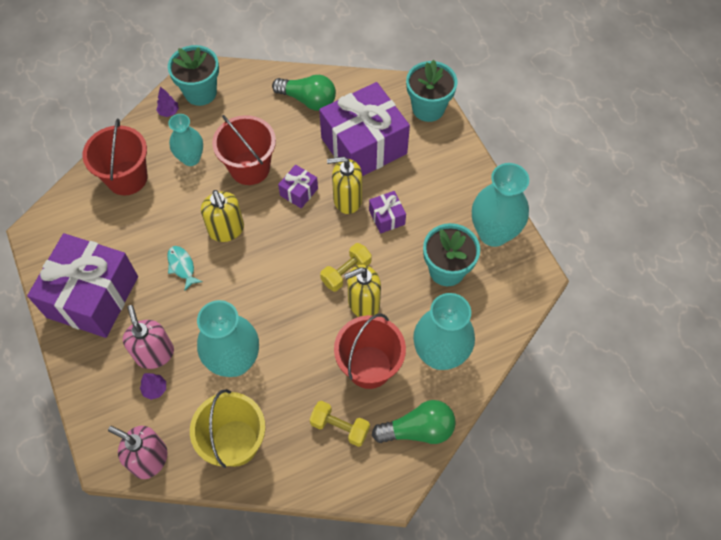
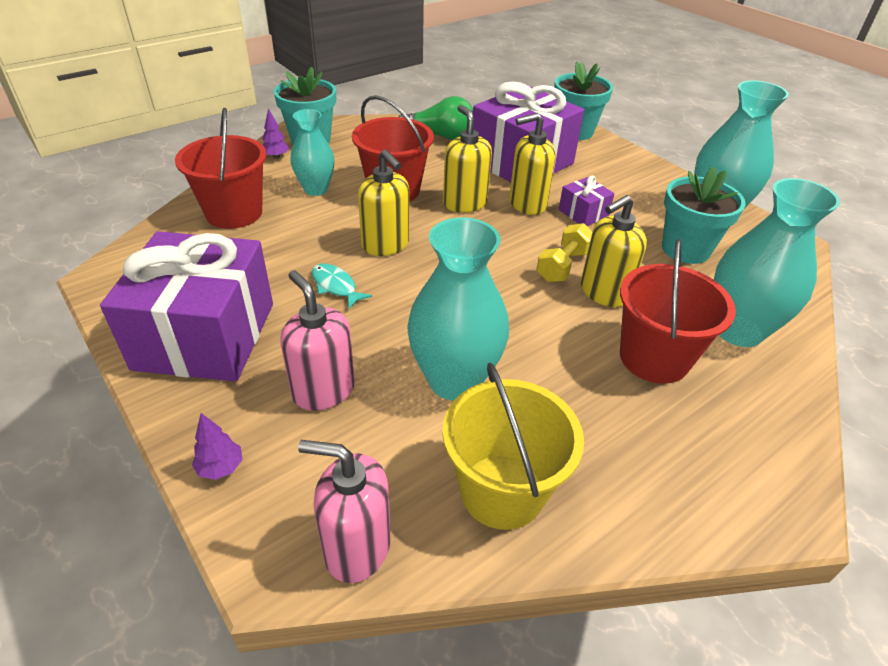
camera: 15 degrees left, 20 degrees down
purple tree [140,373,166,400] -> purple tree moved to [192,413,243,480]
purple gift [278,165,318,208] -> yellow soap dispenser [443,105,492,213]
yellow dumbbell [309,401,370,447] -> none
green light bulb [372,400,456,444] -> none

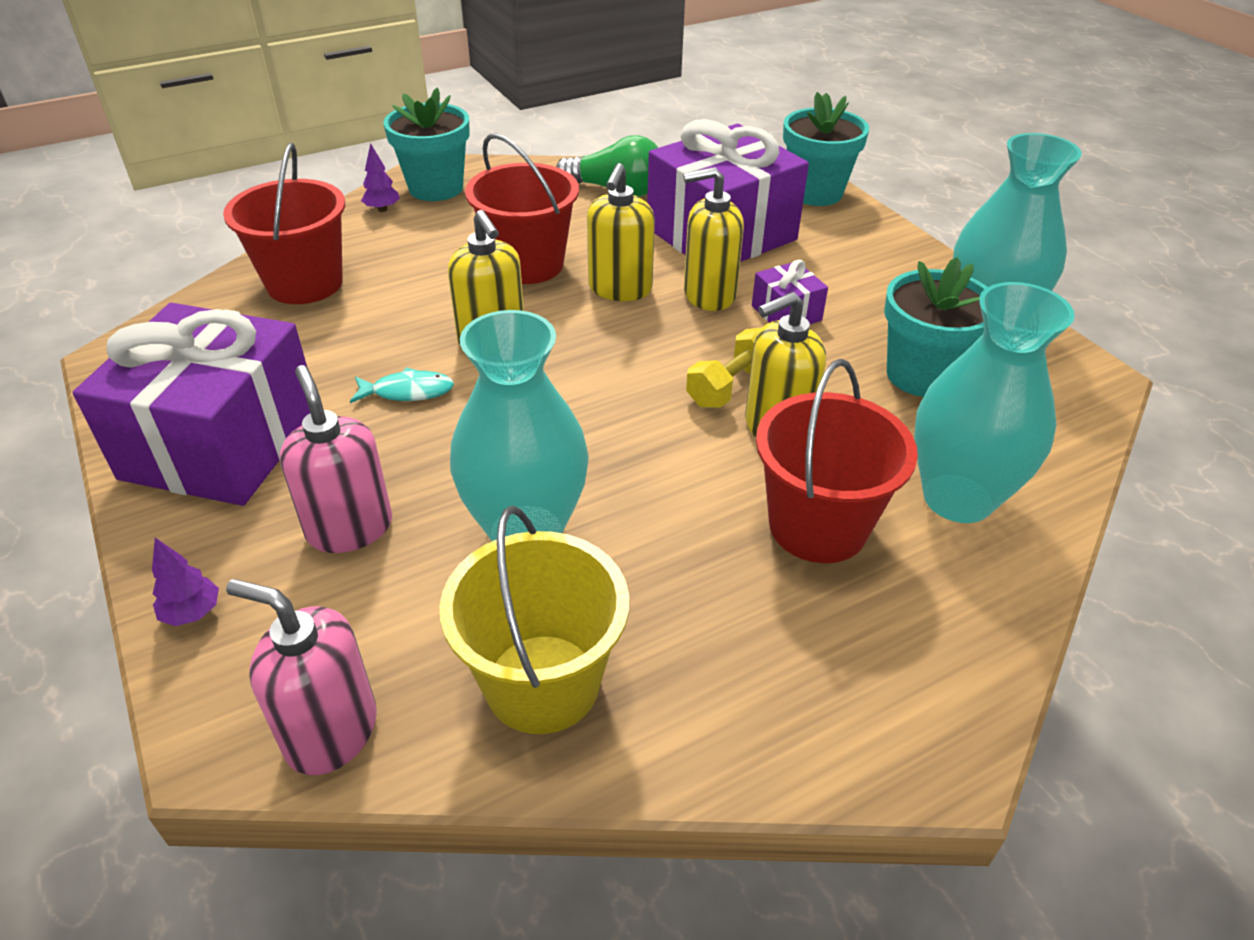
camera: 10 degrees right, 0 degrees up
turquoise vase [290,109,334,196] -> none
turquoise fish [312,264,372,309] -> turquoise fish turned 120 degrees clockwise [350,367,454,403]
yellow soap dispenser [443,105,492,213] -> yellow soap dispenser turned 150 degrees counterclockwise [587,163,655,301]

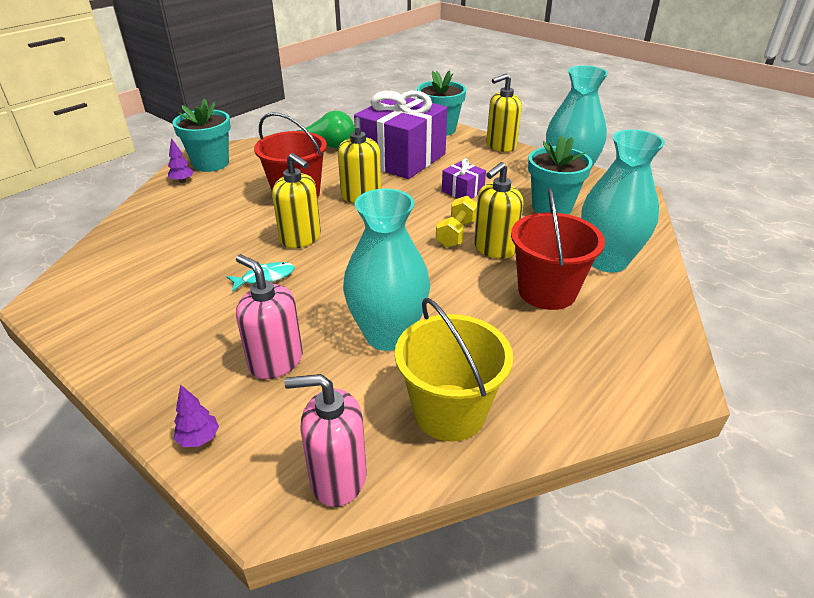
camera: 20 degrees left, 5 degrees down
purple gift [73,303,310,506] -> none
red bucket [223,143,345,304] -> none
yellow soap dispenser [683,167,744,311] -> yellow soap dispenser moved to [486,73,522,152]

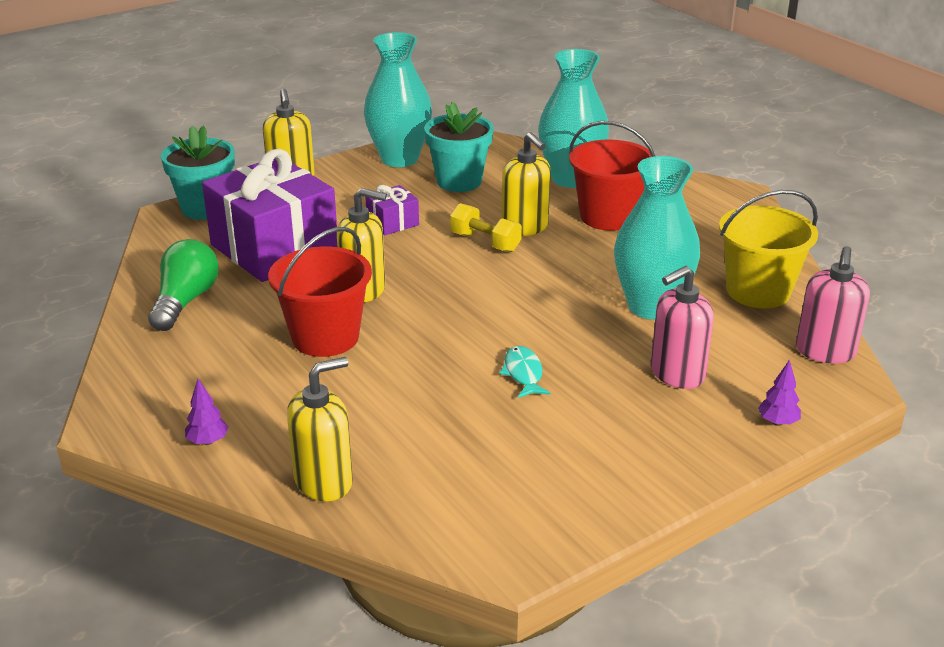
camera: 75 degrees left, 5 degrees down
turquoise flower pot [172,98,231,172] -> none
yellow soap dispenser [272,153,321,248] -> yellow soap dispenser moved to [287,357,353,501]

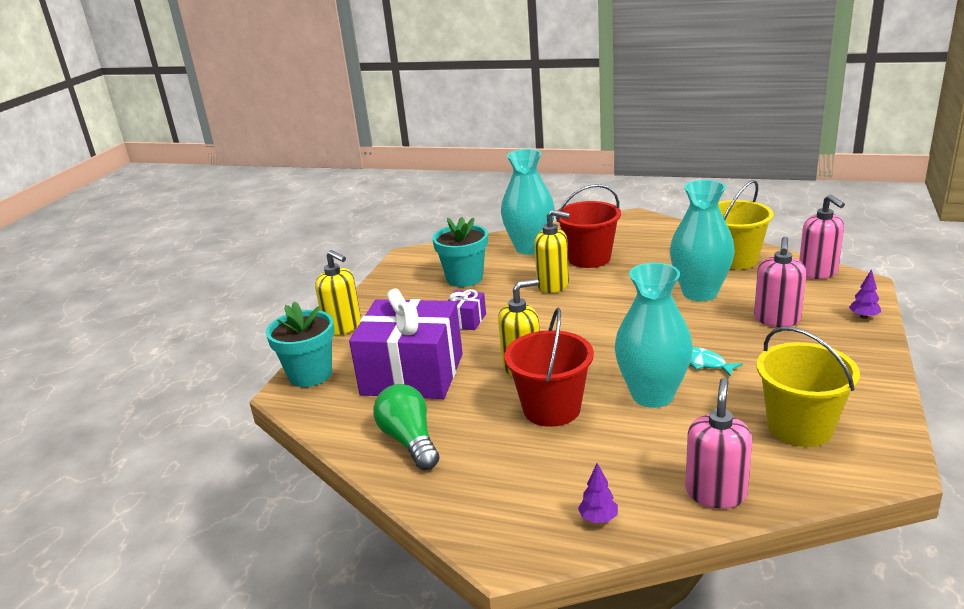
camera: 35 degrees left, 5 degrees down
yellow soap dispenser [287,357,353,501] -> pink soap dispenser [686,378,752,509]
turquoise vase [364,32,432,167] -> turquoise vase moved to [615,263,693,408]
yellow dumbbell [450,203,522,252] -> none
none -> yellow bucket [756,327,860,447]

